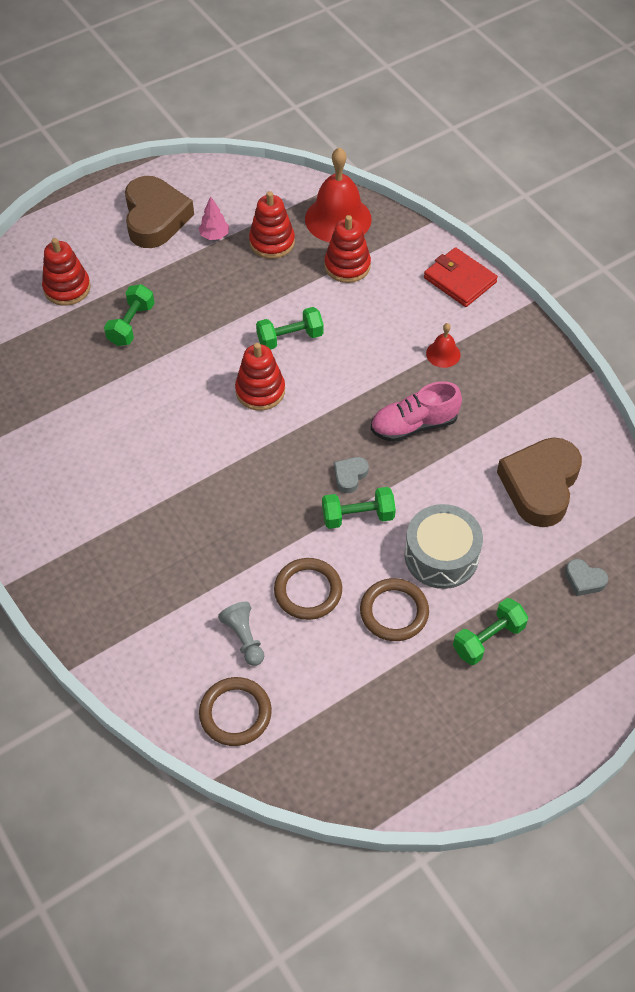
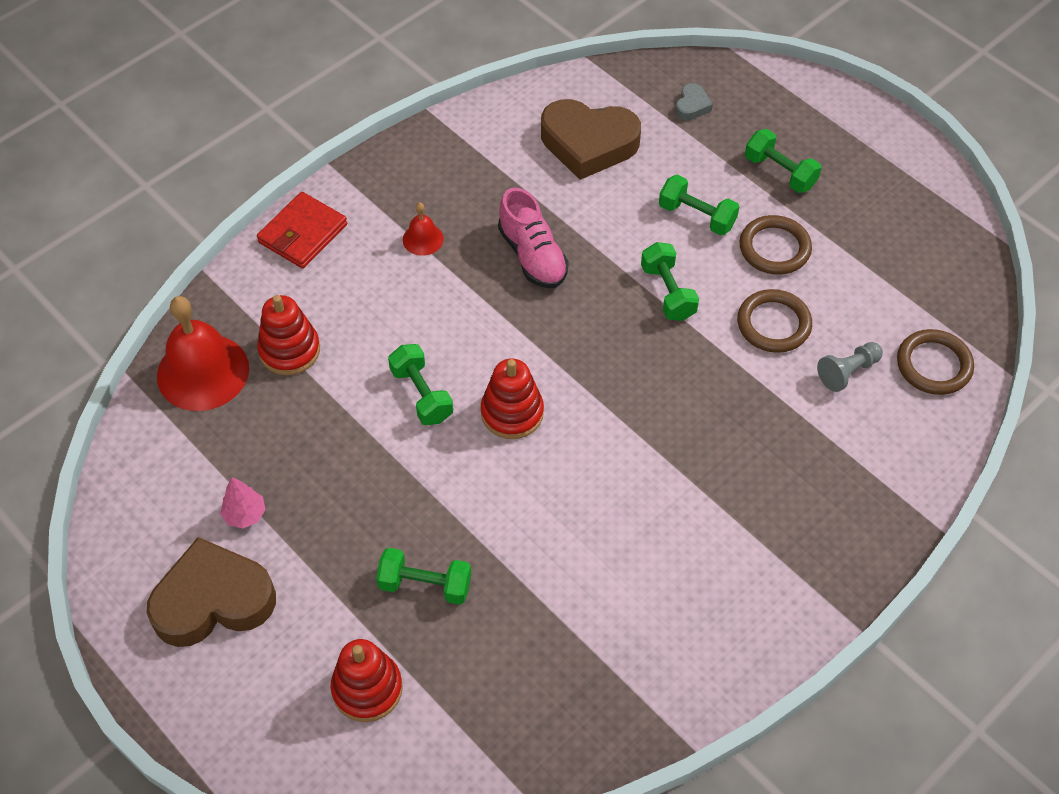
camera: 100 degrees left, 0 degrees up
red stacking toy [249,191,295,259] -> none
grey heart [334,457,369,493] -> none
grey drum [405,504,483,589] -> green dumbbell [659,175,739,235]

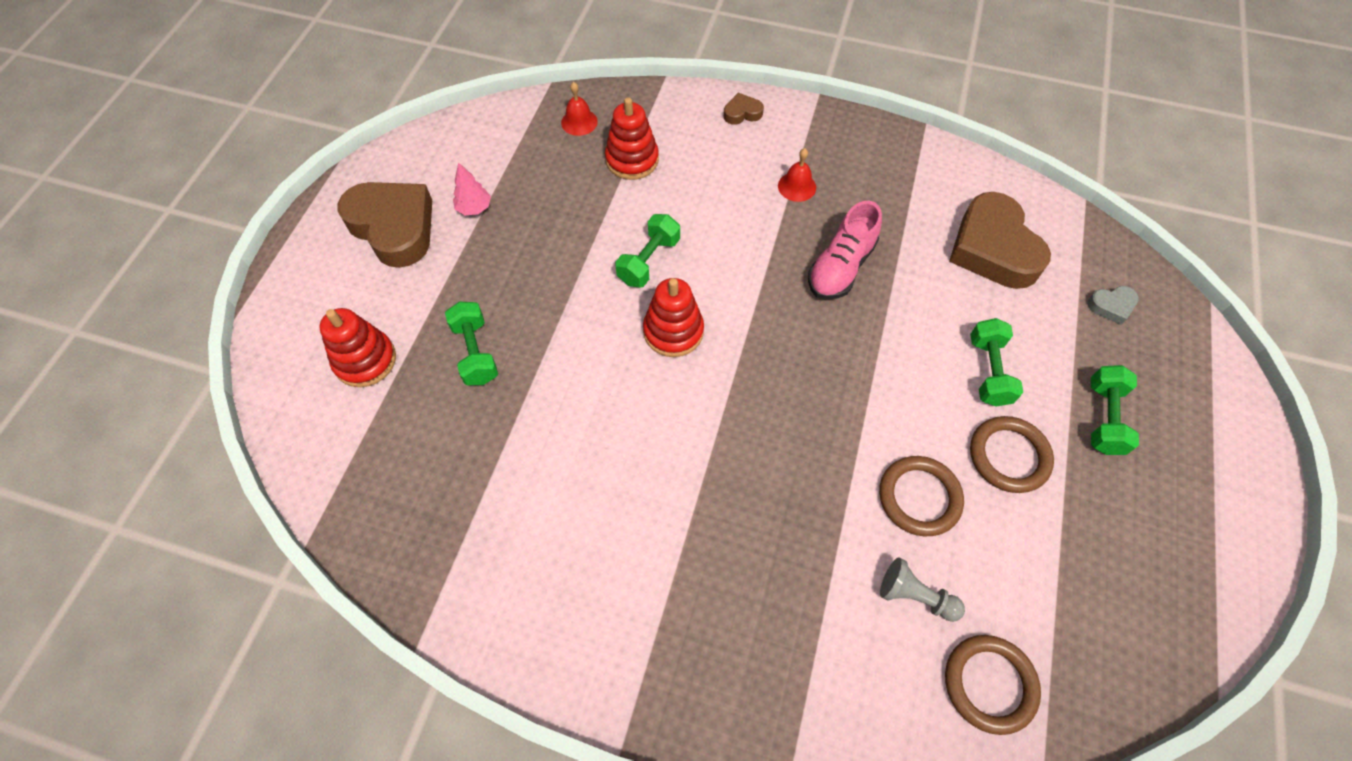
camera: 60 degrees right, 5 degrees up
red bell [157,296,249,411] -> red bell [561,82,598,136], size x0.48
red wallet [257,192,347,268] -> brown heart [724,93,764,125]
green dumbbell [641,242,699,321] -> none

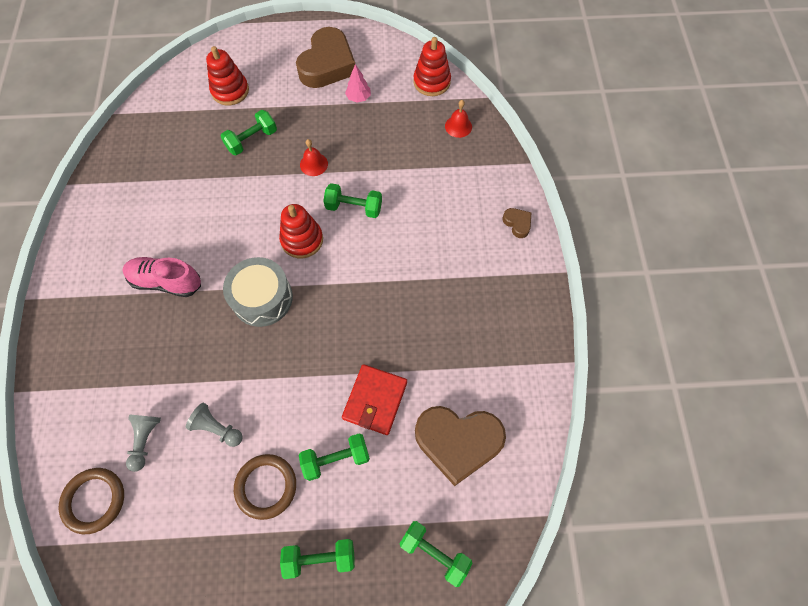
camera: 70 degrees right, 5 degrees up
red stacking toy [605,97,659,180] -> red stacking toy moved to [413,37,451,96]
red bell [778,148,816,202] -> red bell moved to [300,139,328,176]
pink shoe [808,201,882,299] -> pink shoe moved to [122,257,201,297]
brown ring [879,456,964,536] -> grey pawn [186,403,242,447]
brown heart [949,192,1051,289] -> brown heart turned 135 degrees counterclockwise [415,406,506,486]
grey heart [1087,286,1139,325] -> green dumbbell [399,521,473,587]
none -> grey drum [223,257,293,327]
none -> red wallet [342,364,407,435]

